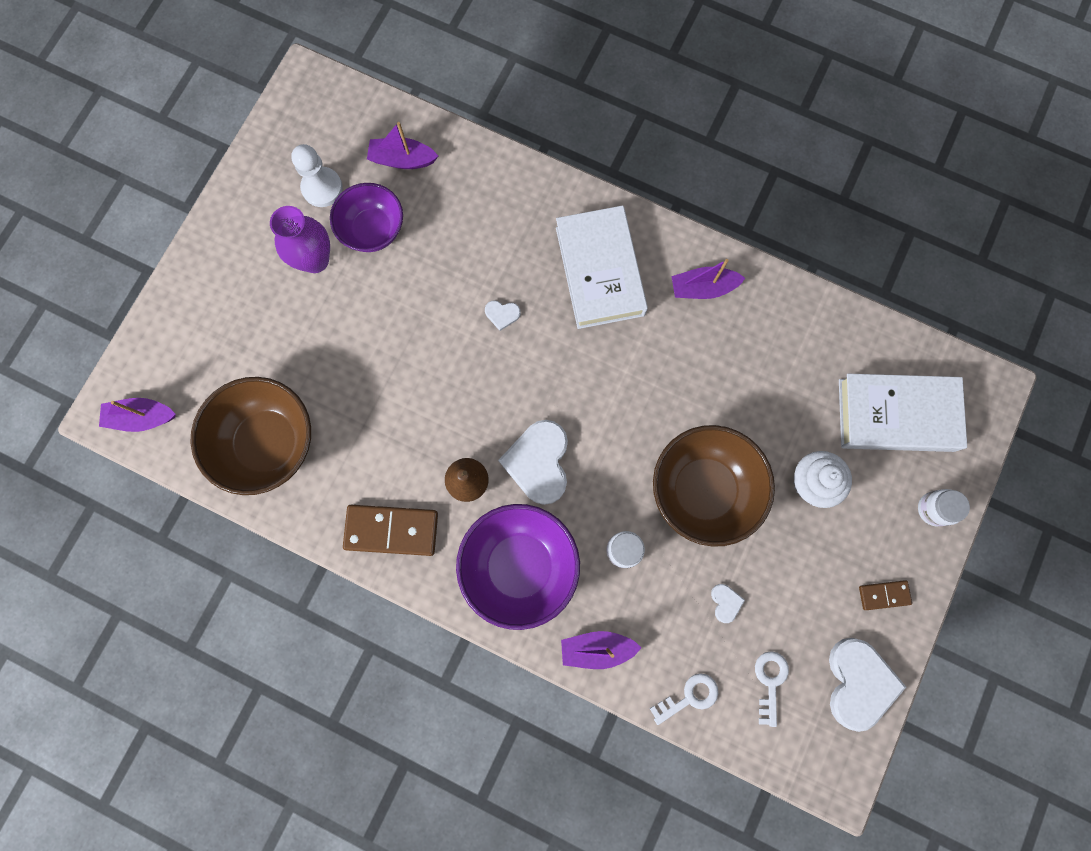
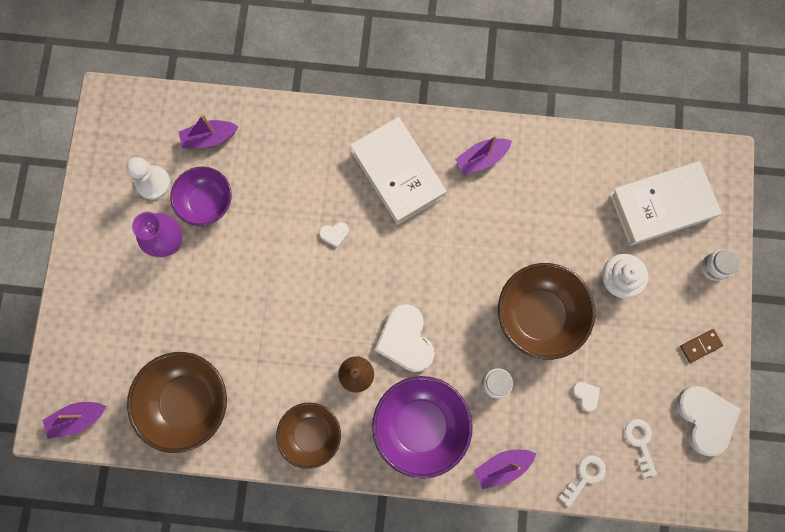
camera: 20 degrees left, 0 degrees up
brown domino [343,505,438,556] -> brown bowl [276,402,341,469]

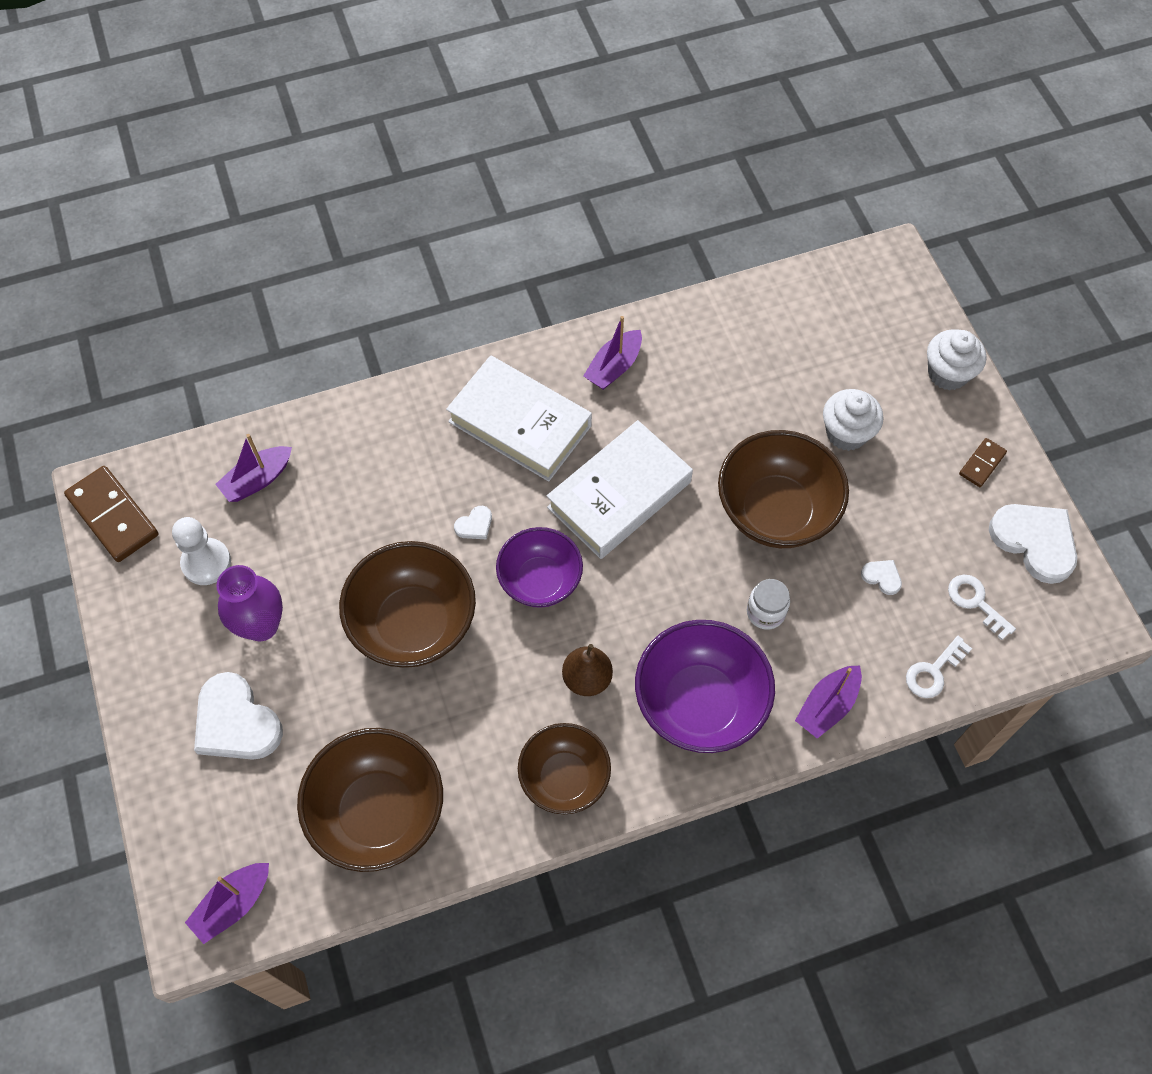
camera: 25 degrees left, 15 degrees down
purple bowl [170,167,232,226] -> purple bowl moved to [496,527,583,608]
white heart [375,304,434,372] -> white heart moved to [194,672,283,760]
white key [559,455,606,507] -> white key turned 150 degrees counterclockwise [906,636,972,698]
white book [610,161,722,246] -> white book moved to [547,420,693,559]
white jar [701,249,740,281] -> white cupcake [927,329,986,390]
none -> brown domino [64,466,158,562]
none -> brown bowl [339,541,476,668]

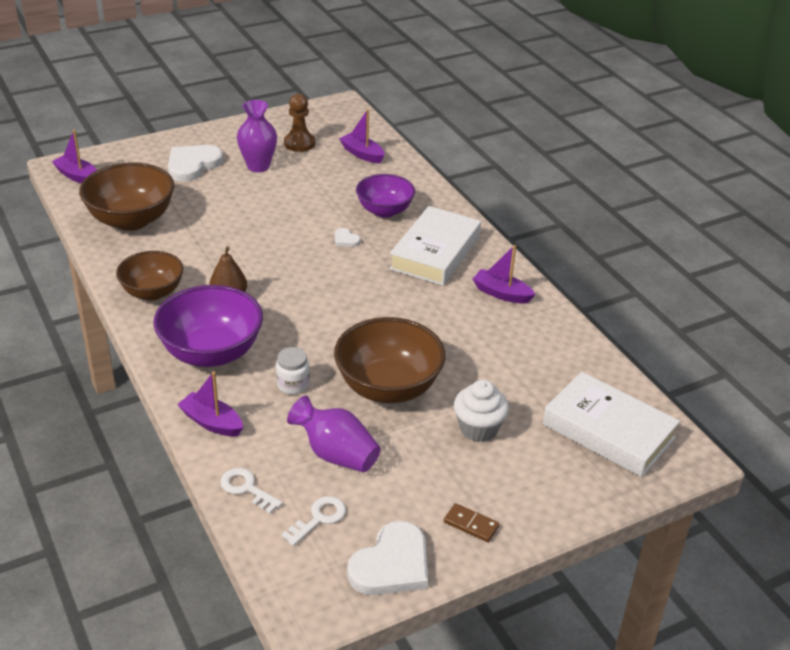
camera: 80 degrees right, 25 degrees down
brown domino [64,466,158,562] -> none
white pawn [172,517,231,585] -> brown pawn [284,94,315,152]
brown bowl [339,541,476,668] -> none
purple bowl [496,527,583,608] -> purple bowl moved to [356,174,415,218]
white book [547,420,693,559] -> white book moved to [543,372,680,477]
white heart [861,560,902,595] -> purple vase [287,395,381,473]
white cupcake [927,329,986,390] -> none

